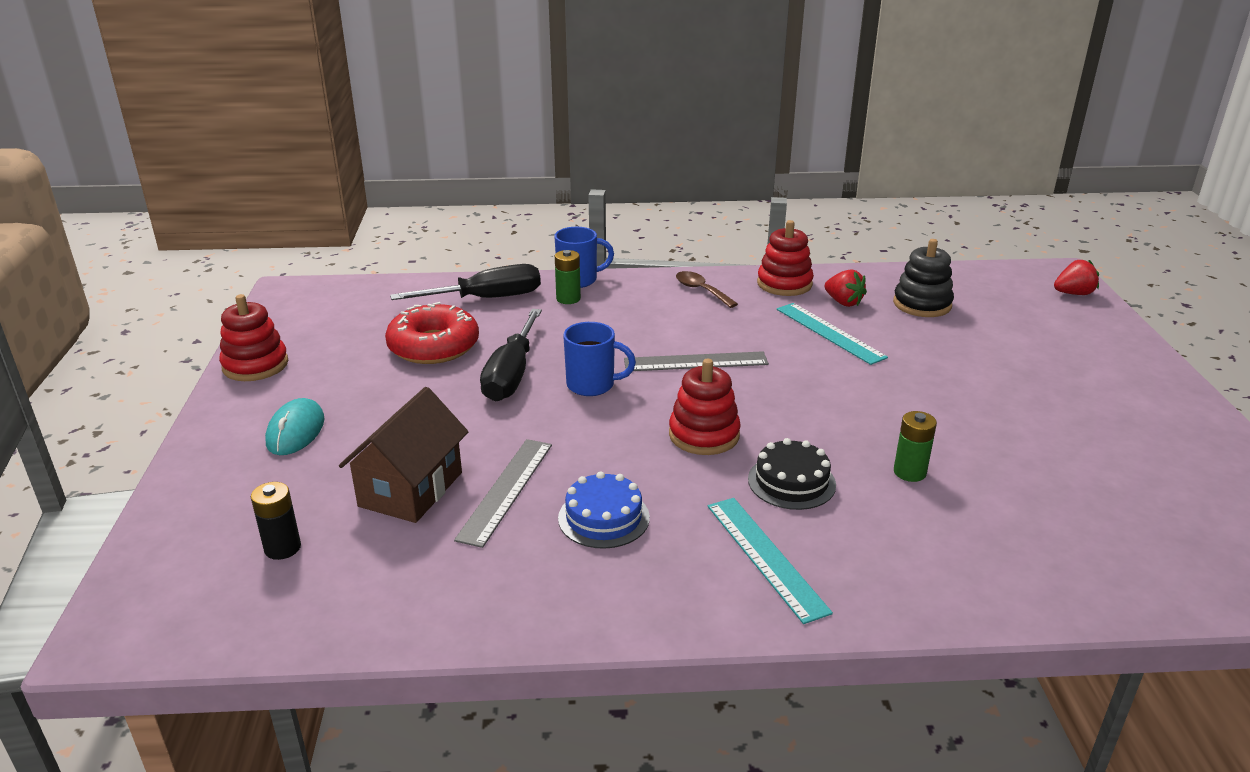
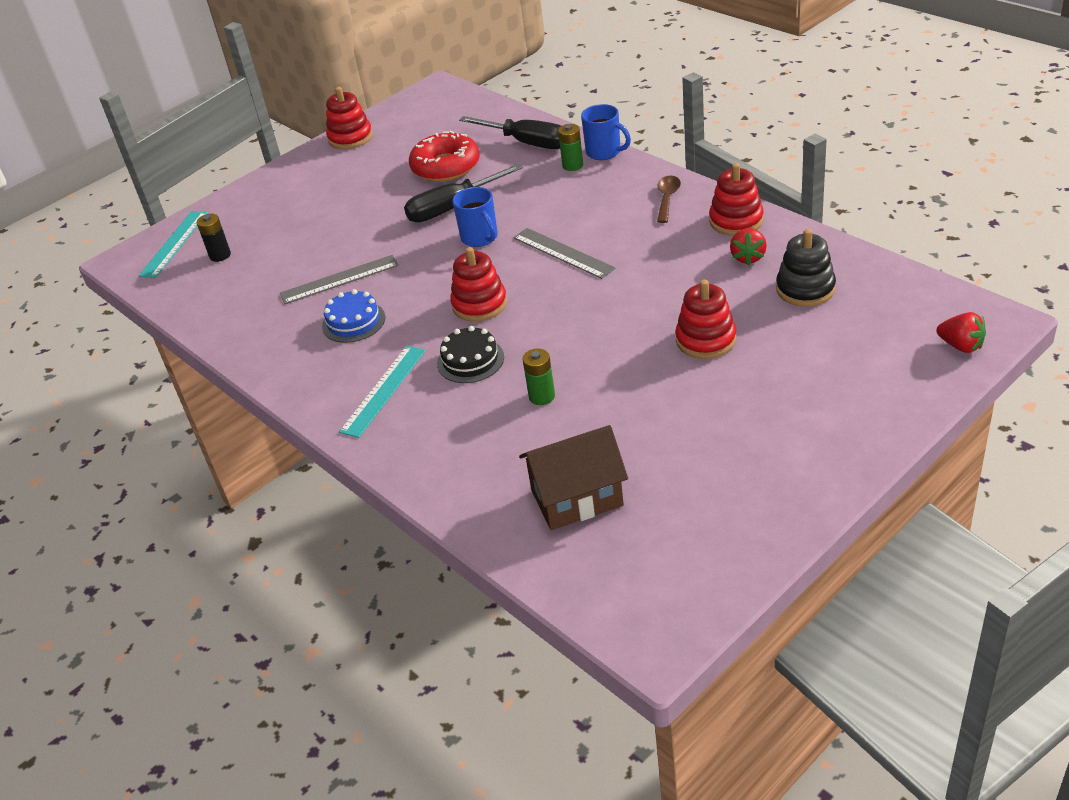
camera: 55 degrees right, 10 degrees up
turquoise mouse [265,398,324,455] -> none
brown house [339,387,468,523] -> brown house moved to [519,425,628,530]
turquoise ruler [777,303,888,365] -> turquoise ruler moved to [139,211,208,278]
none -> red stacking toy [675,280,736,359]

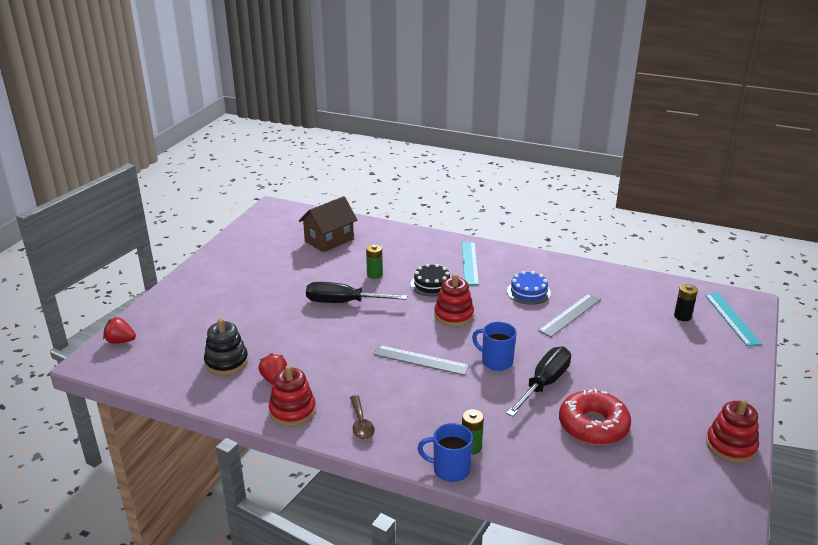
camera: 150 degrees right, 10 degrees down
black screwdriver [459,116,561,149] -> black screwdriver moved to [306,282,407,303]
red stacking toy [675,280,736,359] -> none

